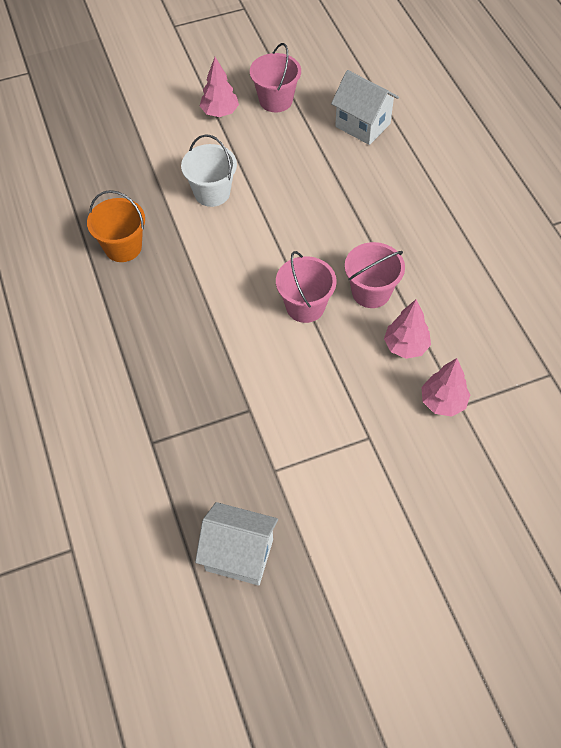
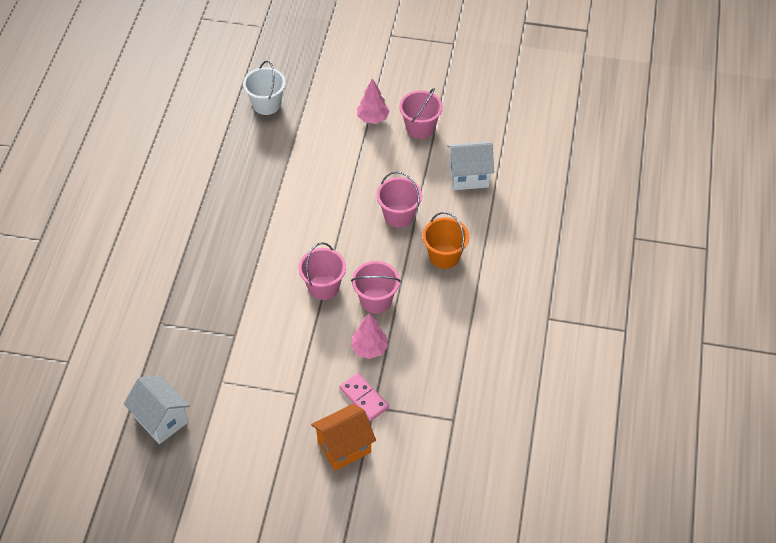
camera: 30 degrees right, 5 degrees down
orange bucket [87,190,145,262] -> orange bucket moved to [423,212,469,269]
white bucket [181,134,237,207] -> white bucket moved to [243,61,286,115]
white house [331,70,399,145] -> white house turned 75 degrees counterclockwise [447,142,494,190]
pink tree [421,358,470,417] -> pink domino [339,373,389,421]
none -> orange house [311,404,376,471]
none -> pink bucket [377,171,422,228]

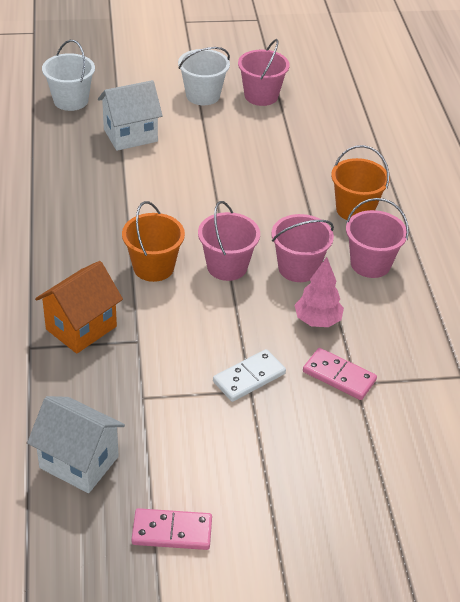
camera: 20 degrees left, 10 degrees down
orange house [311,404,376,471] -> orange house moved to [35,261,123,354]
pink tree [357,78,390,124] -> white bucket [178,47,230,105]
pink bucket [377,171,422,228] -> pink bucket moved to [346,198,409,278]
white house [447,142,494,190] -> white house moved to [98,80,163,151]
none -> orange bucket [122,201,185,282]
none -> pink domino [131,508,212,550]
none -> white domino [213,349,286,402]

